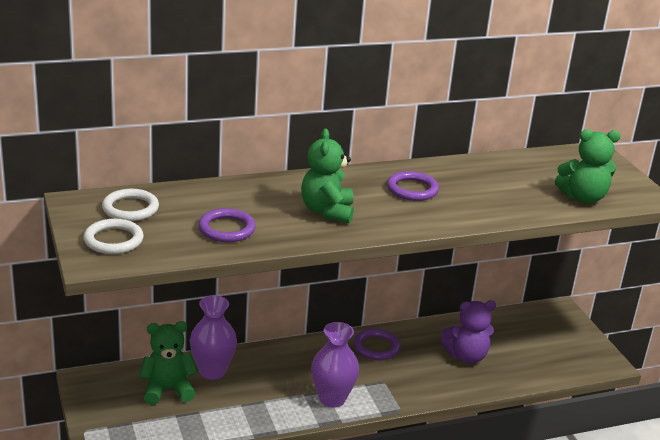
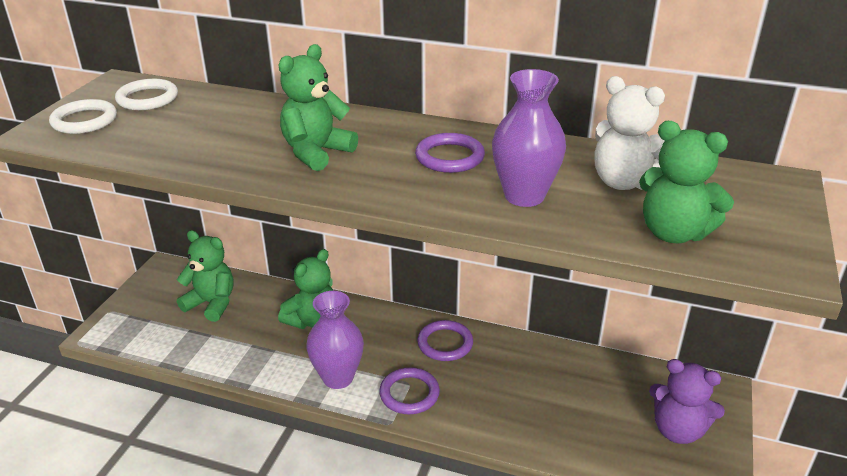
camera: 40 degrees right, 5 degrees up
purple vase [190,295,237,380] -> purple vase moved to [492,69,566,207]
purple ring [198,208,256,242] -> purple ring moved to [379,367,440,414]
purple teddy bear [440,300,496,364] -> purple teddy bear moved to [649,359,725,444]
none -> green teddy bear [278,249,334,329]
none -> white teddy bear [594,76,665,190]

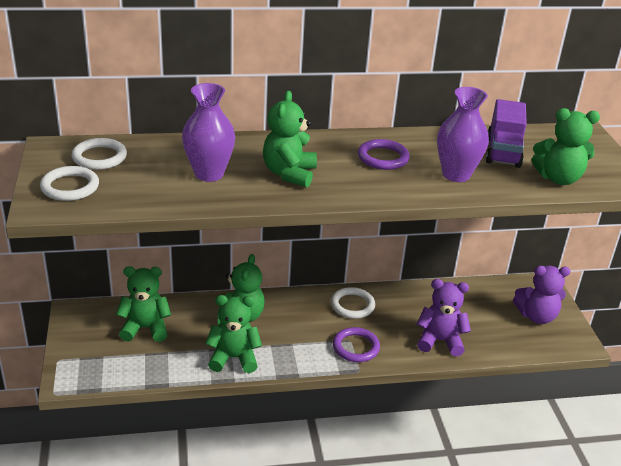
camera: 30 degrees left, 0 degrees up
purple vase [306,291,364,389] -> purple vase moved to [182,83,235,182]
purple ring [417,320,473,361] -> white ring [331,287,375,319]
white teddy bear [594,76,665,190] -> purple truck [486,99,527,168]
none -> green teddy bear [205,295,262,373]
none -> purple teddy bear [417,279,471,356]

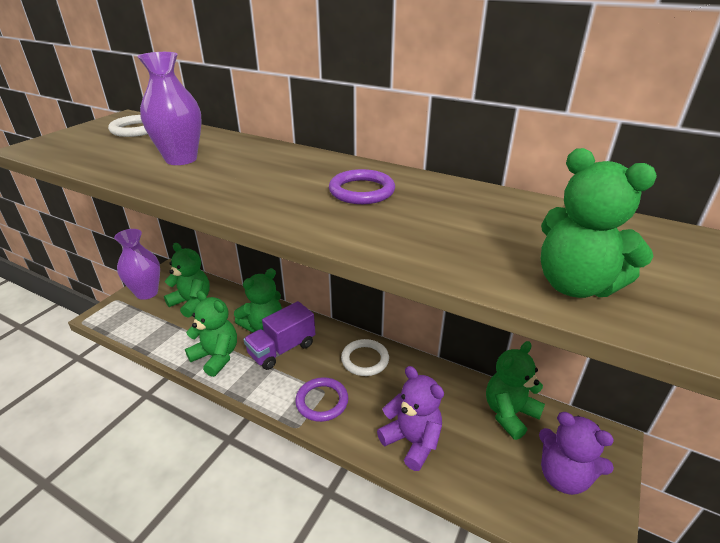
camera: 40 degrees right, 0 degrees up
white ring [40,166,99,201] -> none
green teddy bear [263,91,317,187] -> green teddy bear moved to [486,341,545,440]
purple vase [437,87,489,182] -> purple vase moved to [114,229,160,300]
purple truck [486,99,527,168] -> purple truck moved to [243,301,315,370]

